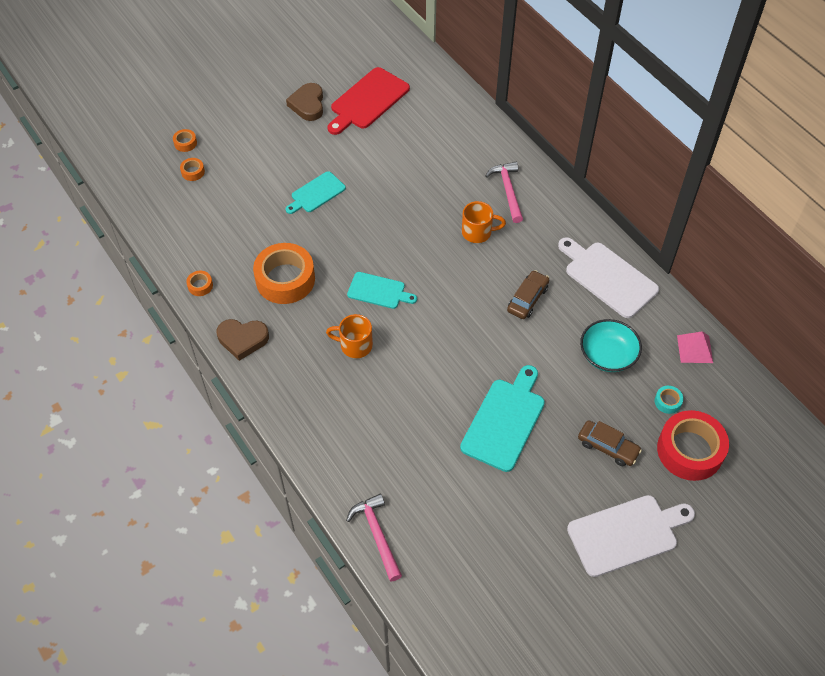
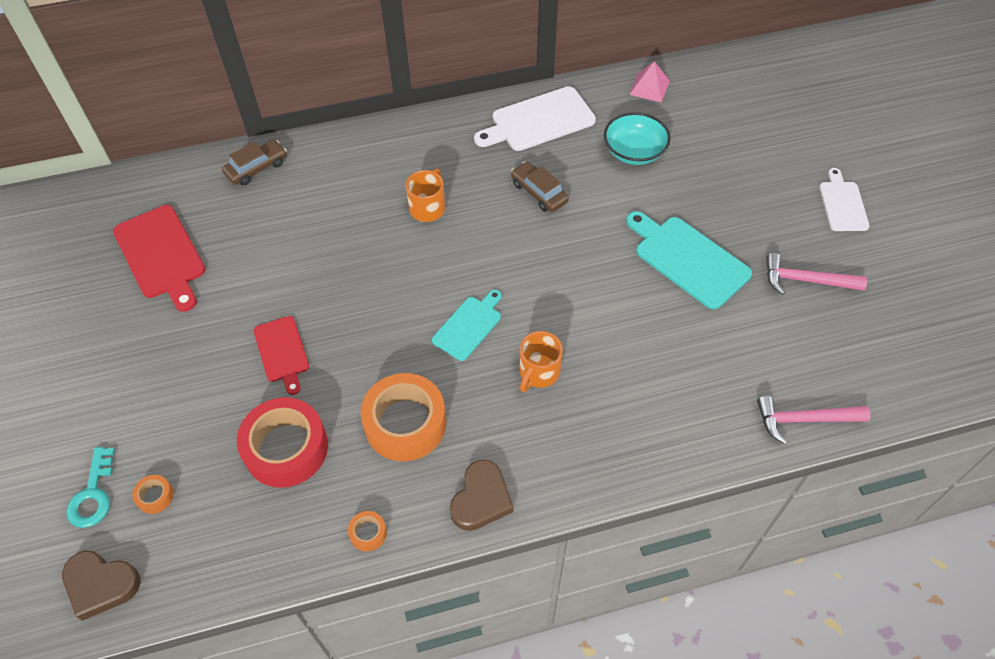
camera: 70 degrees left, 0 degrees up
orange tape [173,129,197,152] -> turquoise key [66,447,115,528]
turquoise cutting board [285,171,346,214] -> red cutting board [254,316,309,395]
brown heart [286,83,323,121] -> brown heart moved to [62,551,141,621]
pink hammer [485,162,523,223] -> pink hammer moved to [766,253,867,295]
white cutting board [567,495,695,577] -> white cutting board [819,168,870,231], size x0.62
brown car [578,420,642,466] -> brown car moved to [222,140,287,185]
turquoise tape [654,386,683,414] -> none
red tape [657,410,729,481] -> red tape moved to [237,397,328,488]

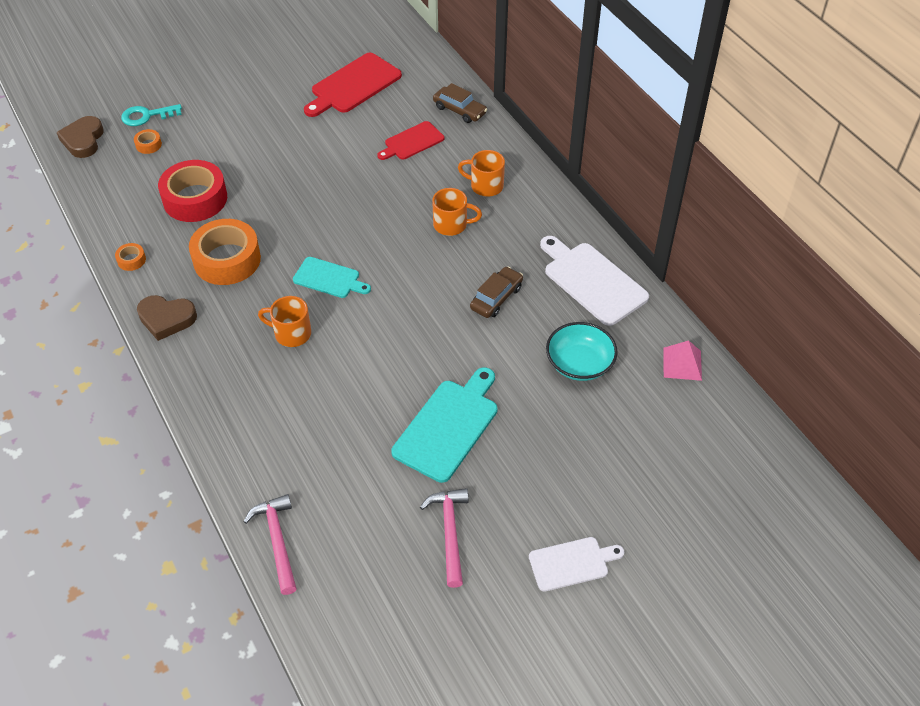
camera: 75 degrees right, 5 degrees down
red cutting board [254,316,309,395] -> red cutting board moved to [377,121,444,160]
none -> orange mug [458,150,505,197]

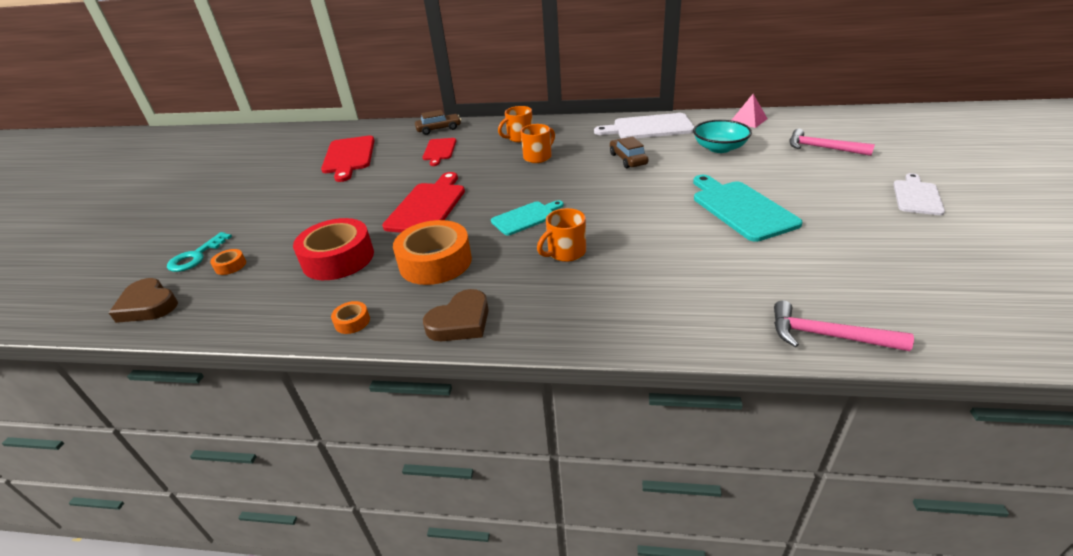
camera: 50 degrees left, 15 degrees down
pink hammer [420,488,469,588] -> pink hammer moved to [789,129,875,156]
none -> red cutting board [382,172,465,233]

